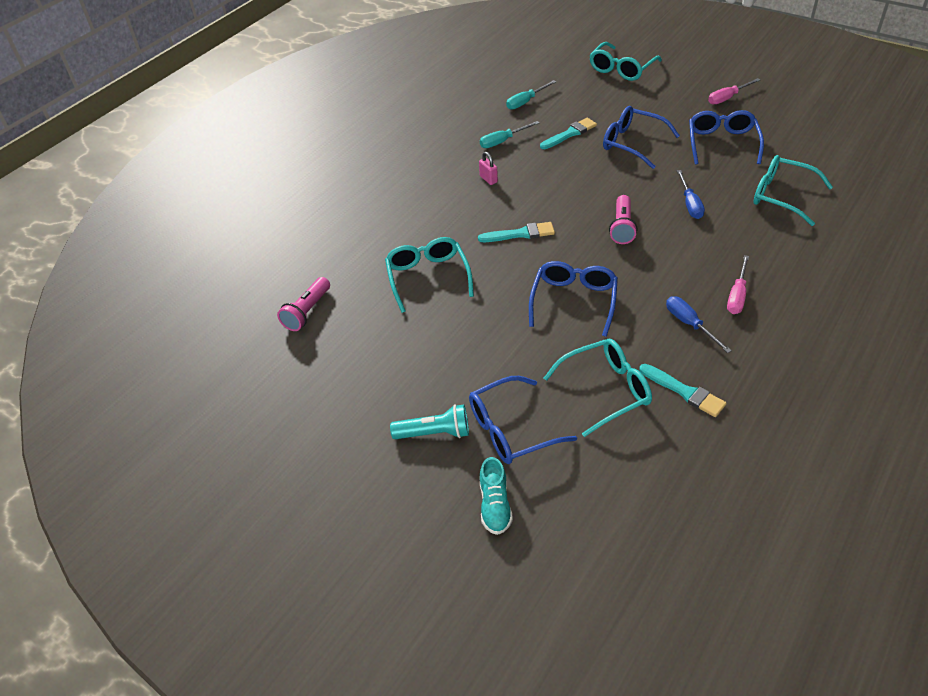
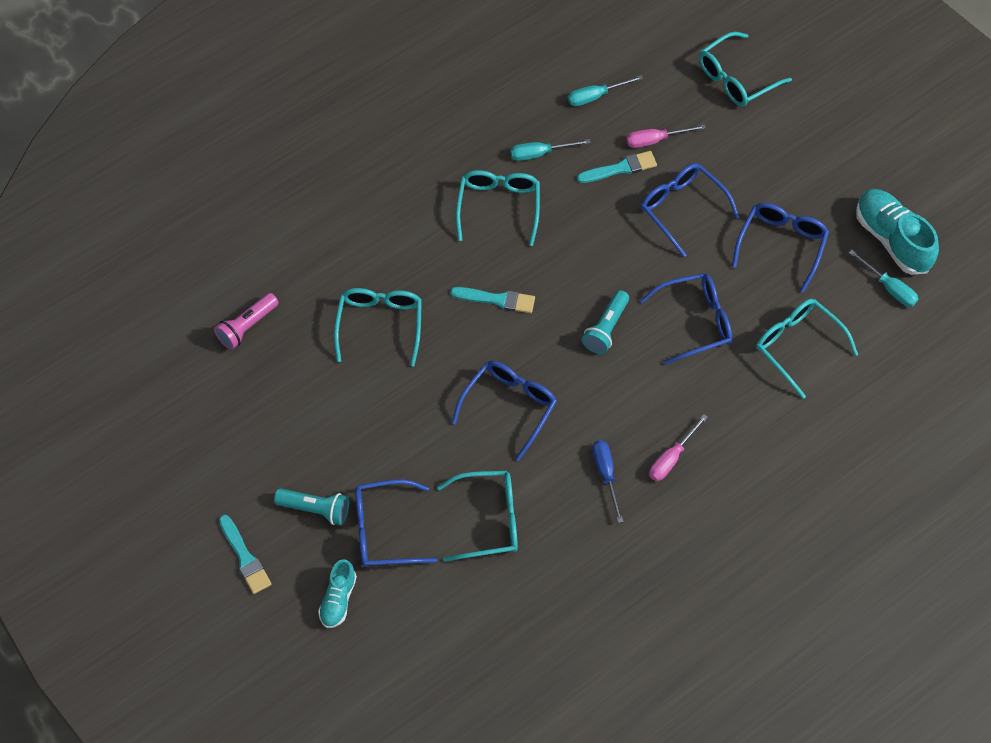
camera: 15 degrees right, 15 degrees up
pink padlock [479,152,498,185] -> turquoise glasses [456,170,540,246]
pink flashlight [609,195,637,244] -> turquoise flashlight [582,290,629,354]
turquoise brush [639,364,726,417] -> turquoise brush moved to [219,515,271,594]
blue screwdriver [677,170,705,219] -> blue glasses [640,273,732,365]
pink screwdriver [708,78,760,105] -> pink screwdriver moved to [626,124,706,148]
none -> turquoise screwdriver [849,250,918,307]
none -> turquoise shoe [856,189,939,275]

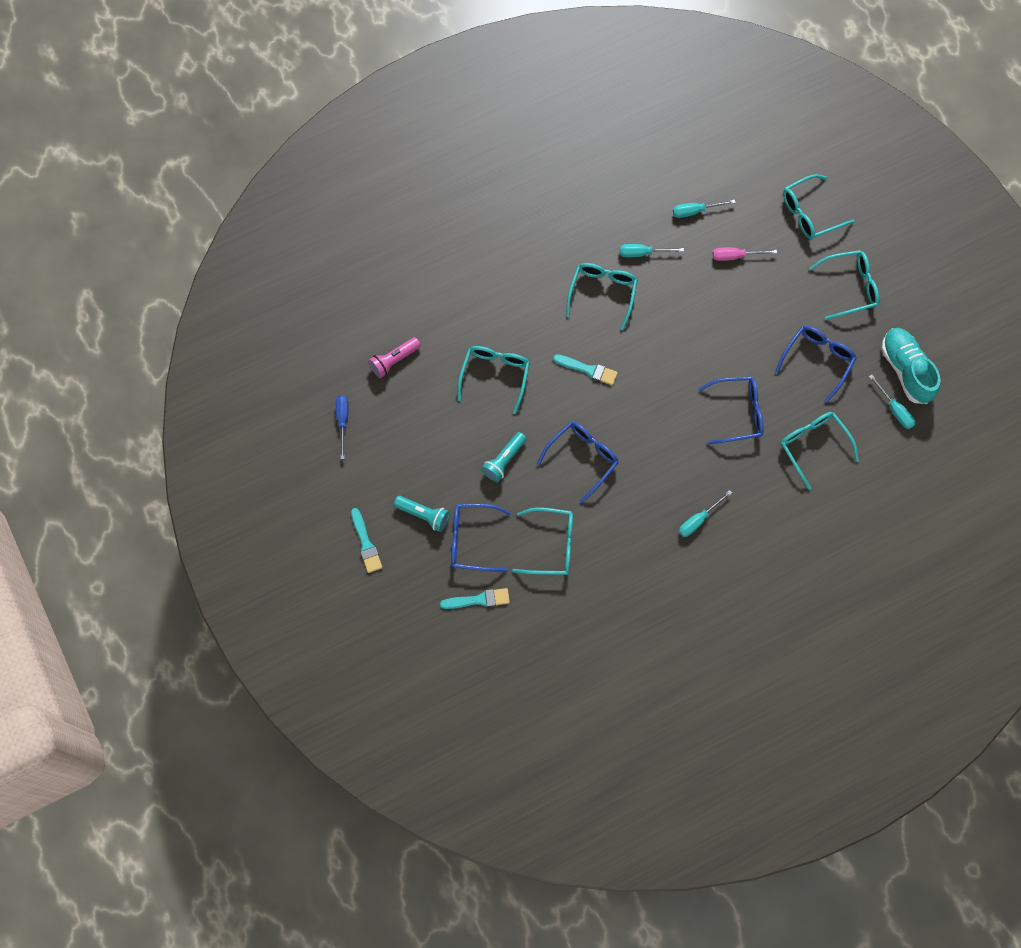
camera: 10 degrees right, 10 degrees up
turquoise shoe [318,559,357,628] -> none
turquoise brush [577,151,657,183] -> turquoise brush moved to [440,588,510,609]
turquoise flashlight [582,290,629,354] -> turquoise flashlight moved to [481,432,527,482]
blue screwdriver [593,440,623,523] -> blue screwdriver moved to [336,395,348,459]
blue glasses [641,163,740,257] -> none
pink screwdriver [649,414,708,481] -> turquoise screwdriver [679,490,732,537]
none -> turquoise glasses [809,250,879,320]

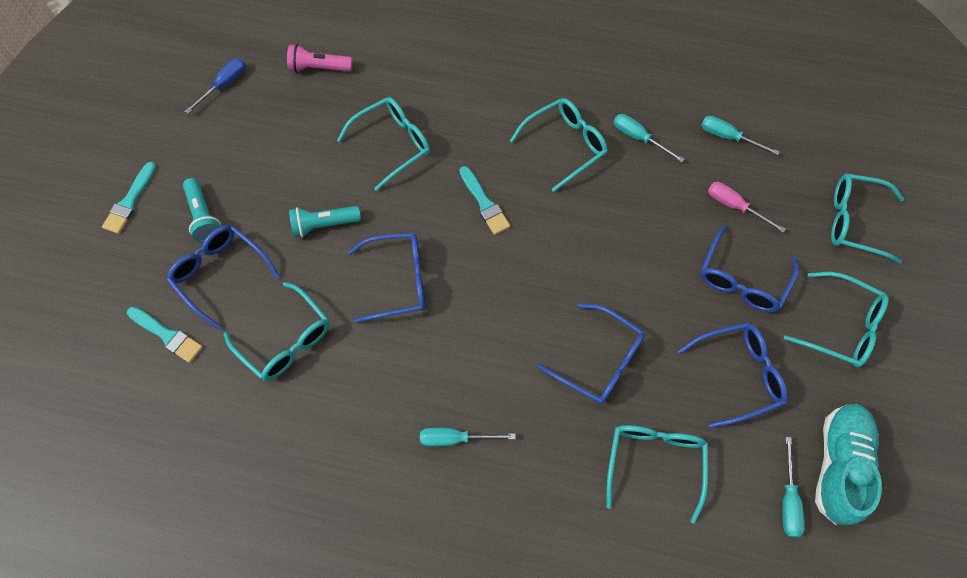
camera: 40 degrees right, 5 degrees down
none -> blue glasses [700,225,799,312]

